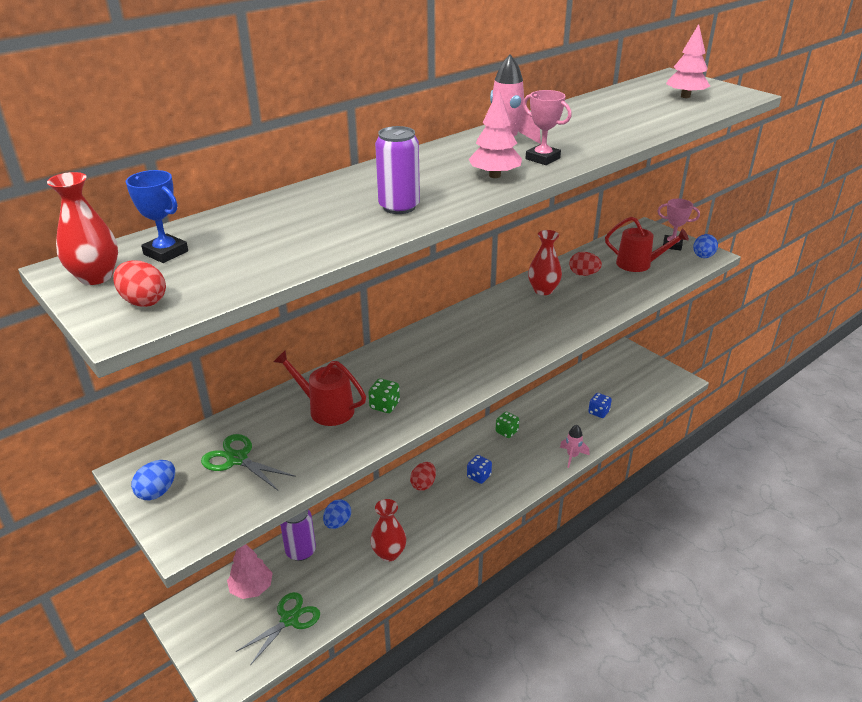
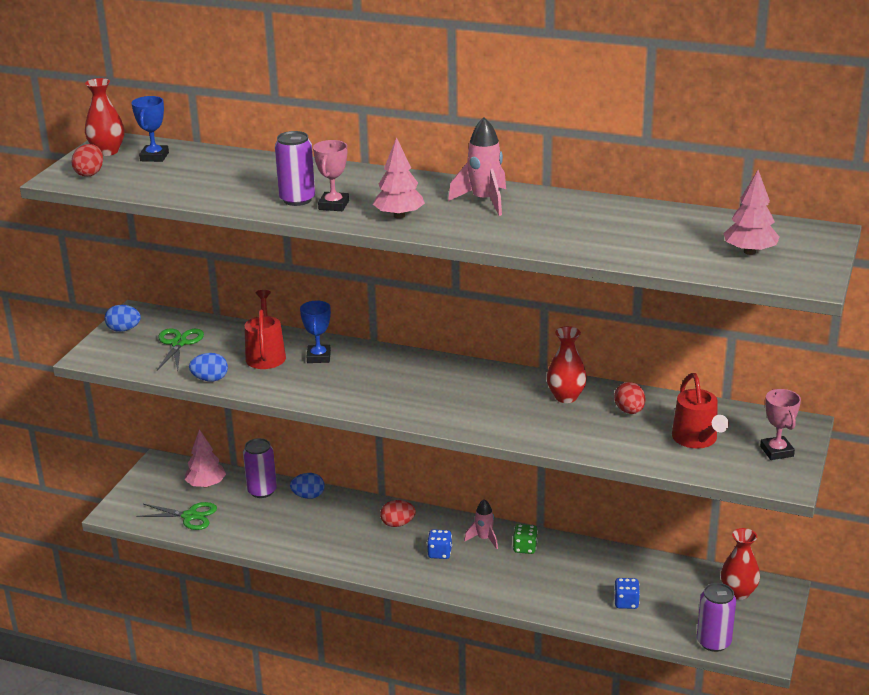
camera: 60 degrees right, 5 degrees down
green dice [368,378,400,413] -> none
red vase [370,499,406,561] -> red vase moved to [721,528,760,600]
pink trophy [523,90,572,165] -> pink trophy moved to [313,140,349,211]
pink rocket [560,425,589,468] -> pink rocket moved to [464,499,498,549]
blue egg [693,234,718,258] -> blue egg moved to [189,353,228,382]
none -> blue trophy [300,301,331,363]
none -> purple can [697,583,736,652]

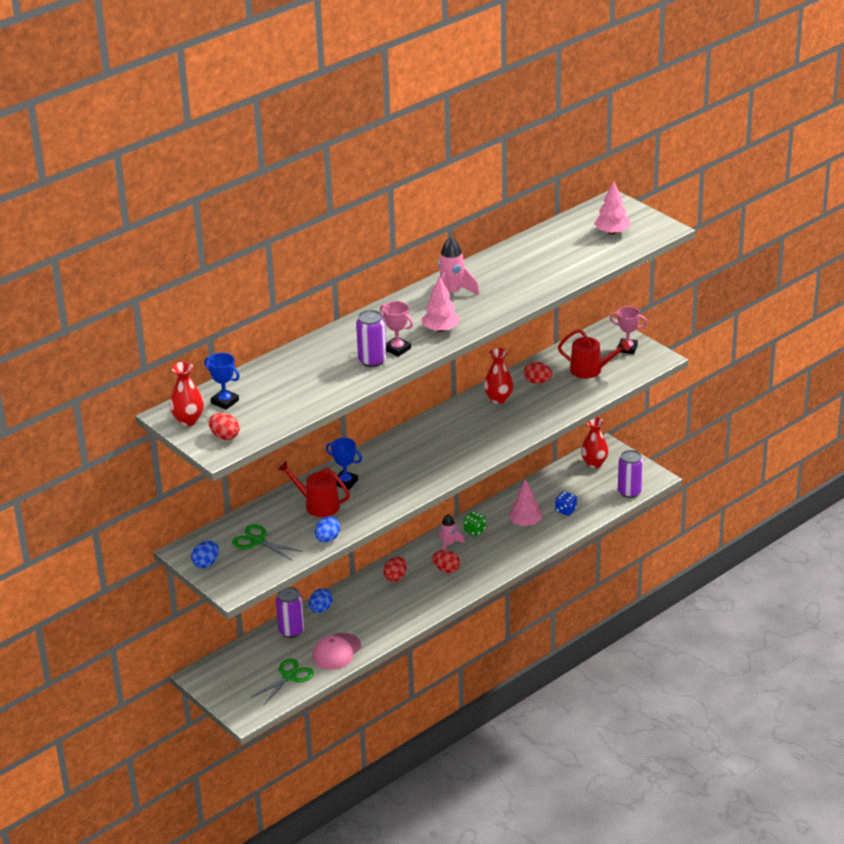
camera: 60 degrees left, 5 degrees up
pink tree [185,429,226,488] -> pink tree moved to [508,479,542,526]
blue dice [427,529,452,559] -> red egg [432,550,460,573]
none -> pink cap [312,633,361,670]

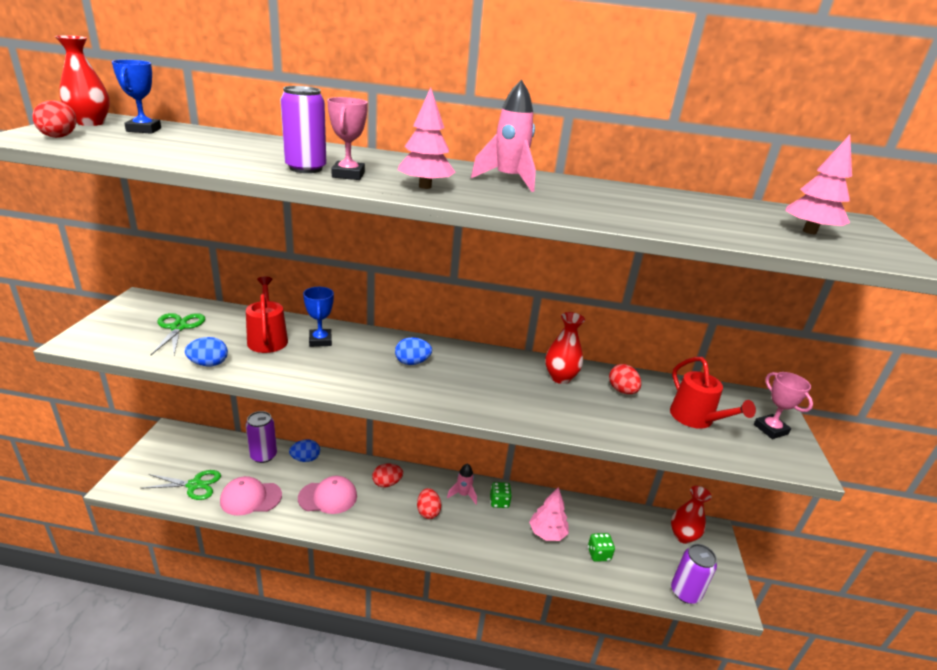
camera: 45 degrees right, 5 degrees down
blue egg [191,541,219,568] -> blue egg moved to [395,337,432,365]
blue dice [555,491,577,516] -> green dice [588,533,615,562]
none -> pink cap [298,476,357,514]

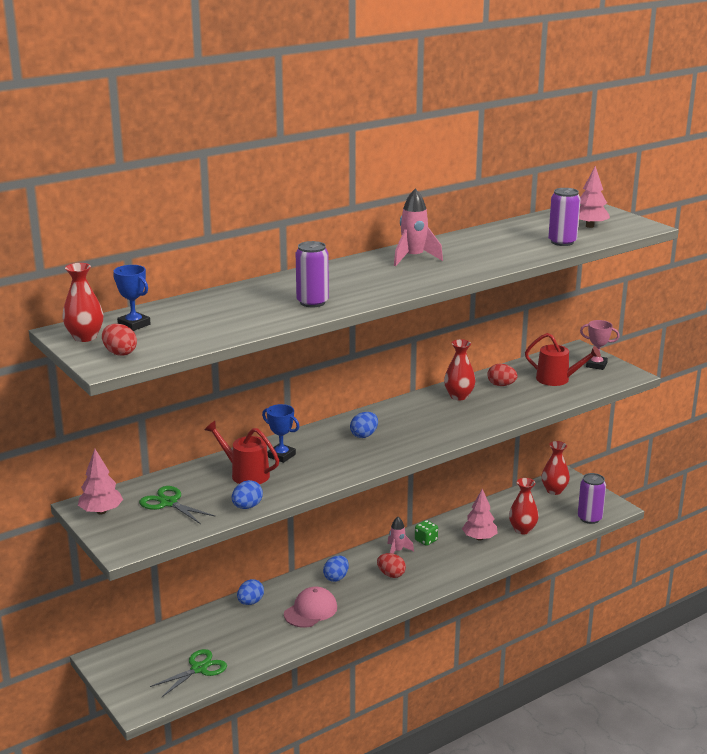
camera: 40 degrees left, 5 degrees down
pink cap [220,476,282,516] -> none
purple can [246,411,277,463] -> purple can moved to [548,188,581,246]
pink trophy [327,97,368,180] -> none
red egg [372,463,403,487] -> blue egg [323,555,349,582]
pink tree [398,87,456,189] -> pink tree moved to [78,449,123,514]
green dice [588,533,615,562] -> red vase [509,478,539,534]

